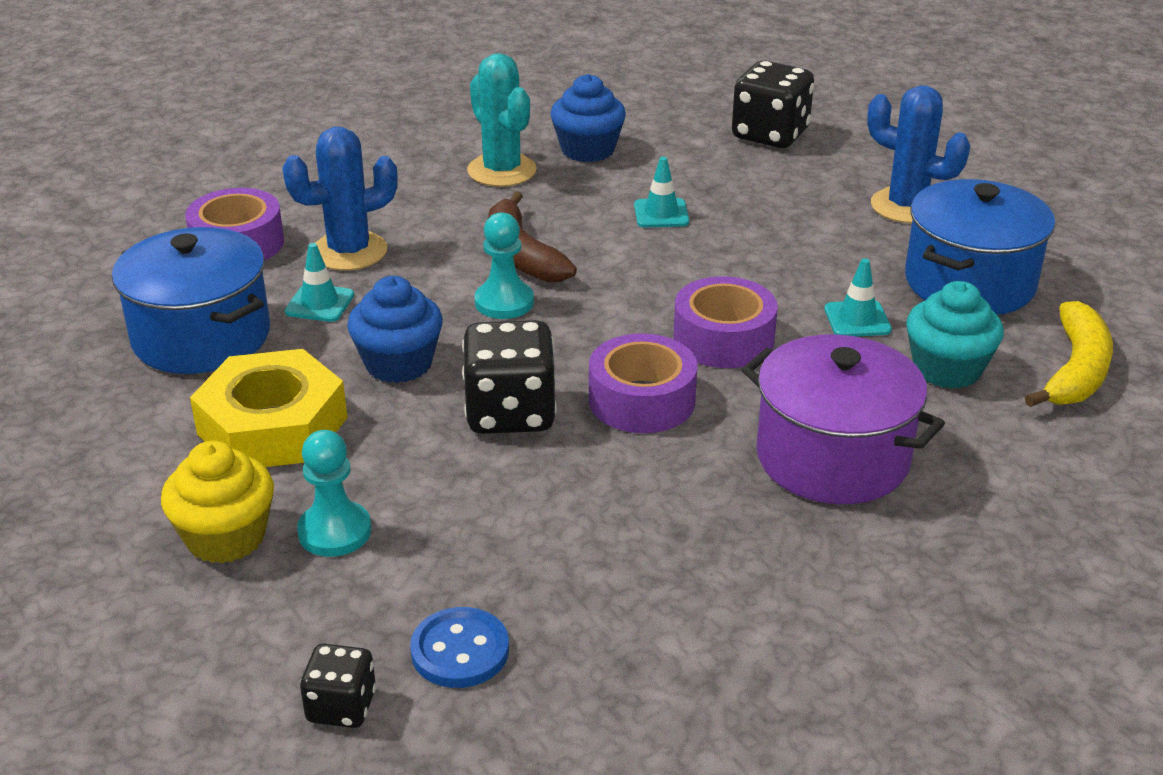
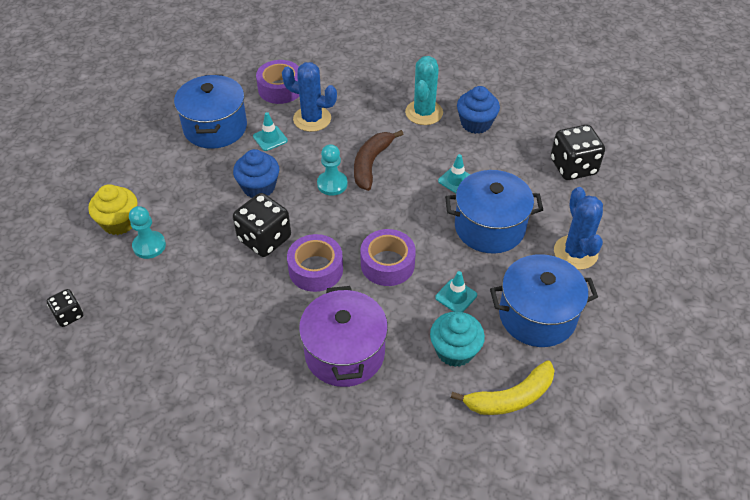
camera: 45 degrees right, 15 degrees up
yellow nut [190,349,347,467] -> none
blue button [410,607,509,688] -> none
none -> blue pot [445,170,543,254]

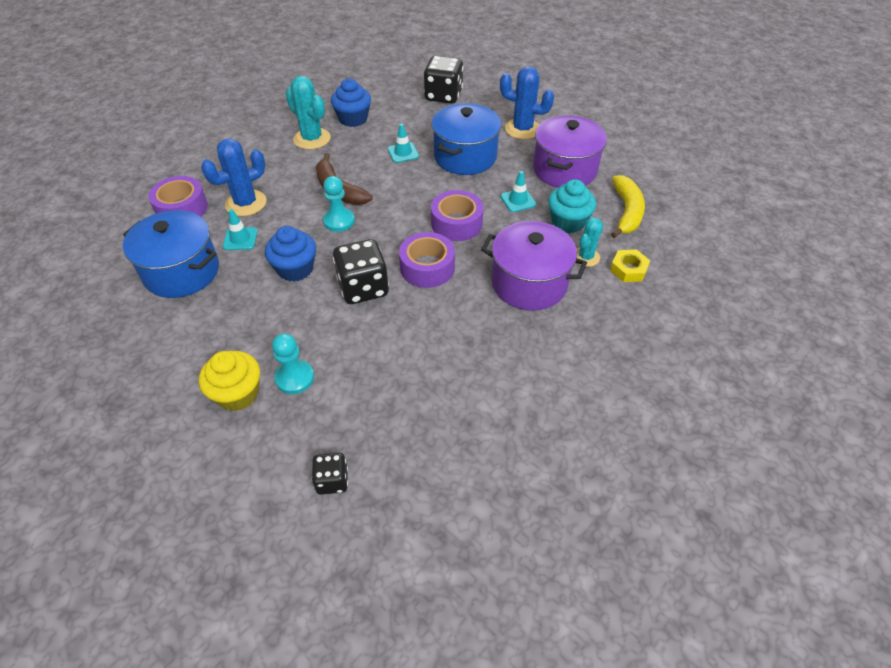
camera: 60 degrees left, 0 degrees up
blue pot [490,254,598,347] -> purple pot [533,115,607,188]
none -> turquoise cactus [577,217,603,267]
none -> yellow nut [610,250,650,282]

